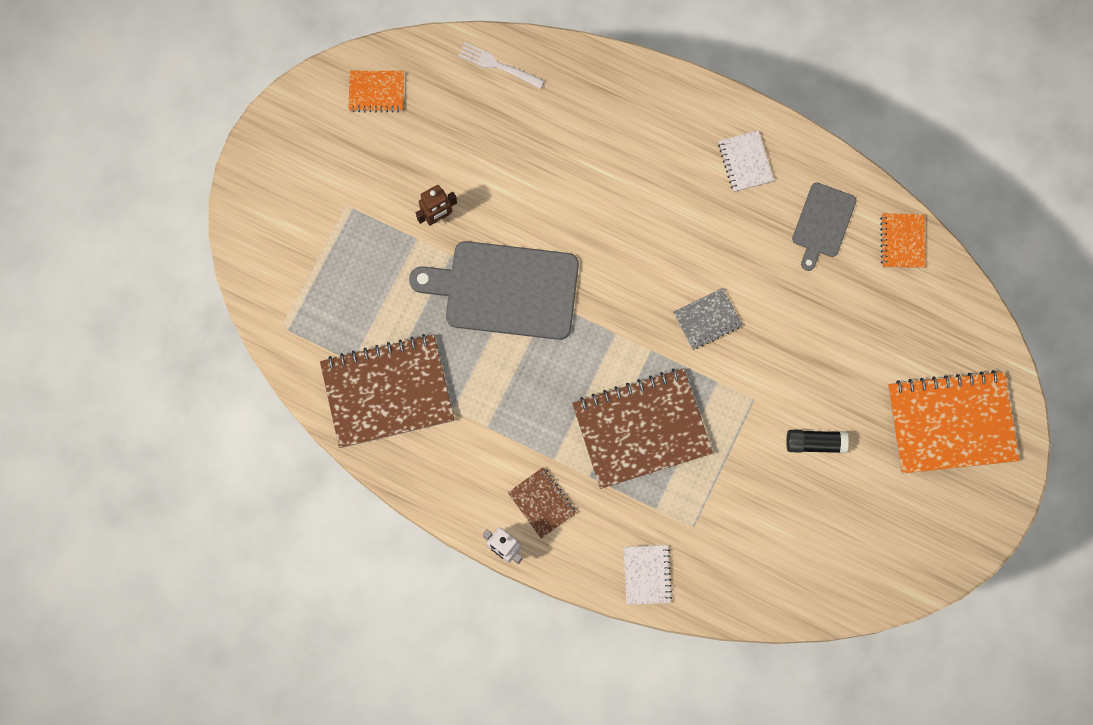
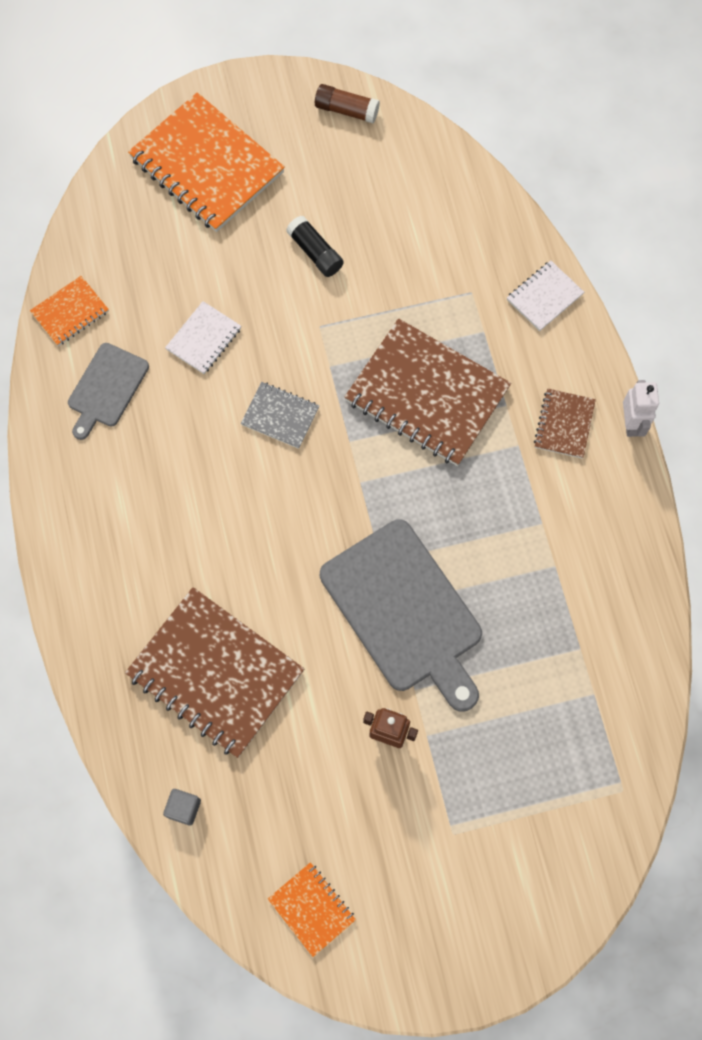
camera: 130 degrees left, 5 degrees down
brown notebook [320,334,454,448] -> brown notebook moved to [125,587,304,758]
white fork [458,42,545,89] -> grey cube [163,789,201,825]
white notebook [718,130,774,192] -> white notebook moved to [165,301,241,374]
grey cutting board [792,183,857,271] -> grey cutting board turned 135 degrees clockwise [68,343,149,440]
none -> brown glue stick [315,84,380,123]

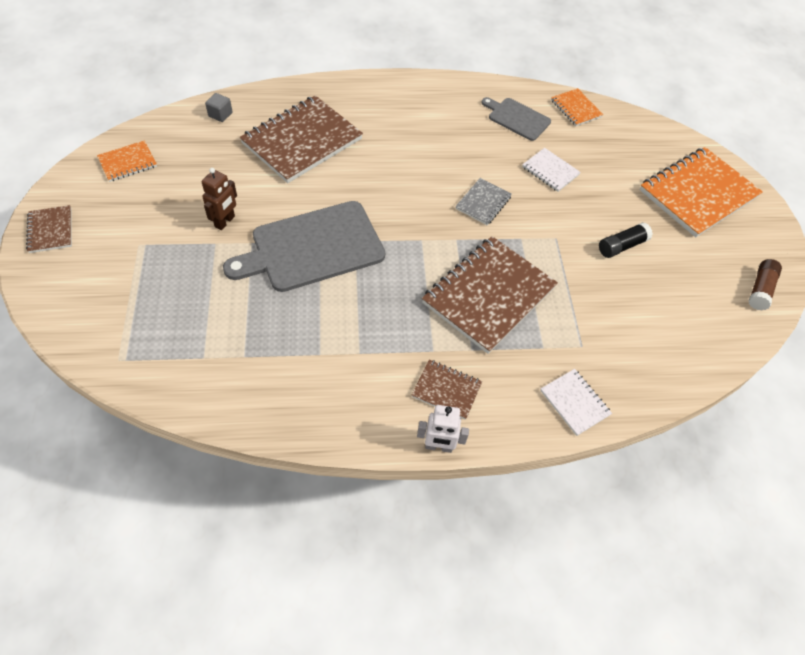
camera: 95 degrees right, 15 degrees down
none -> brown notebook [26,205,72,253]

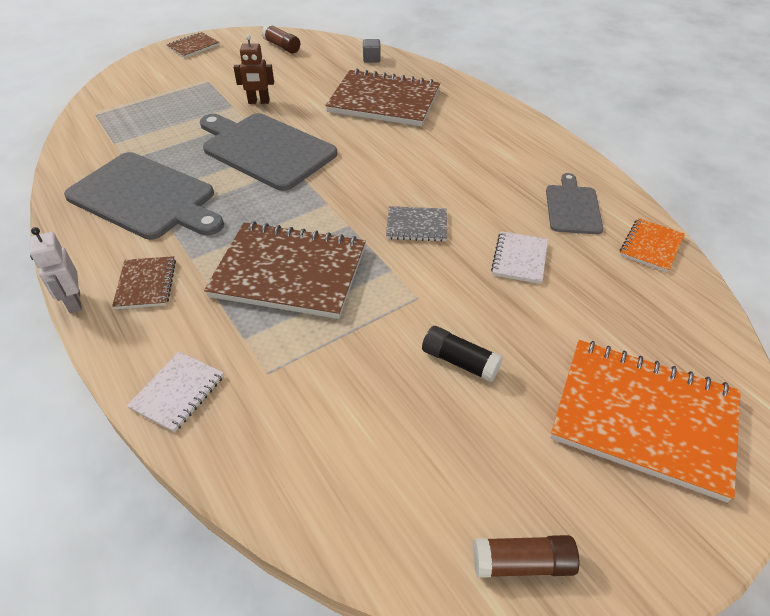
camera: 65 degrees right, 10 degrees down
orange notebook [97,140,157,182] -> brown glue stick [262,24,300,53]
none -> grey cutting board [64,152,224,240]

